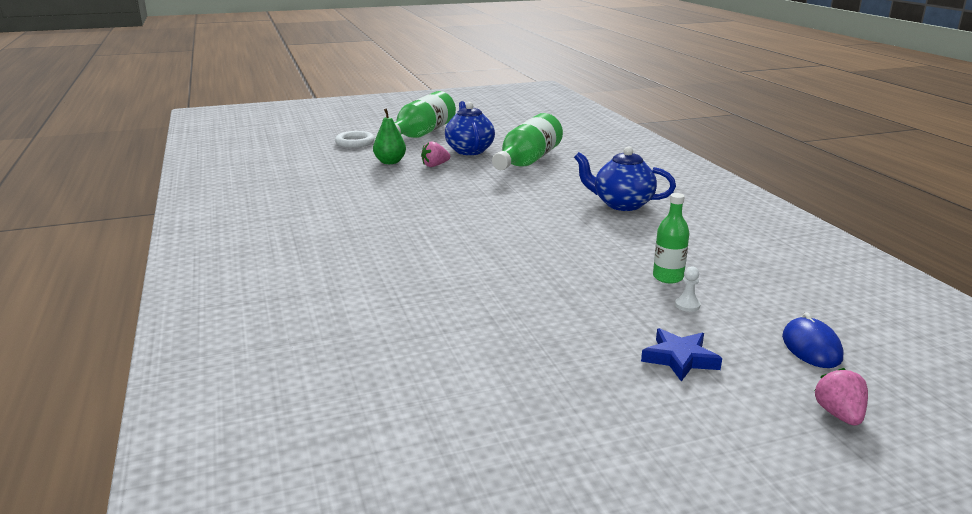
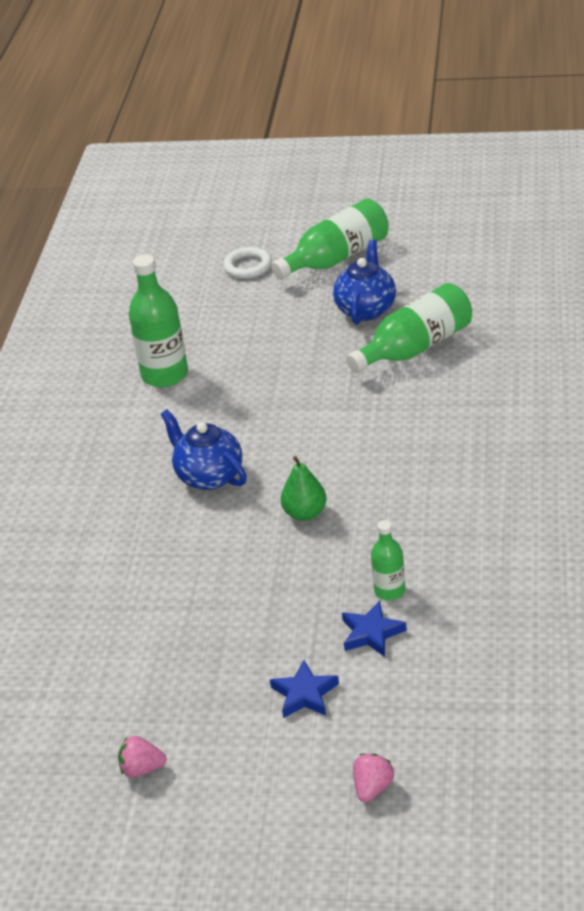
camera: 30 degrees right, 15 degrees up
green pear [373,109,406,164] -> green pear moved to [281,456,326,521]
pink strawberry [421,141,450,167] -> pink strawberry moved to [118,736,167,778]
blue teapot [574,147,676,211] -> blue teapot moved to [161,409,247,490]
white pawn [675,266,701,312] -> blue star [342,601,407,657]
blue mouse [782,312,843,368] -> none
none -> green bottle [129,254,188,388]

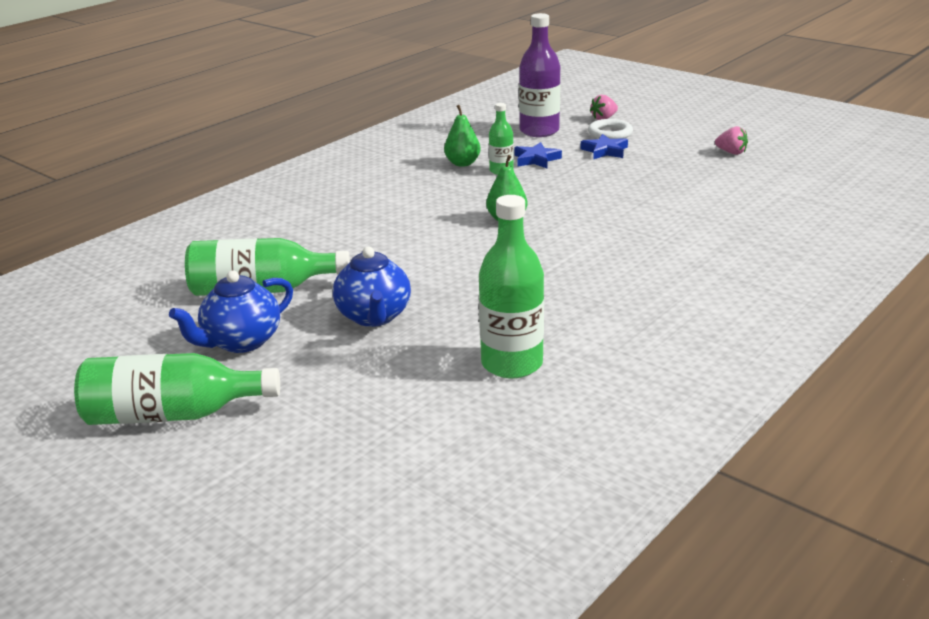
camera: 150 degrees left, 10 degrees down
blue teapot [161,409,247,490] -> blue teapot moved to [333,247,411,327]
white ring [223,247,272,279] -> white ring moved to [588,119,633,139]
none -> green pear [444,105,481,167]
none -> purple bottle [519,13,560,137]

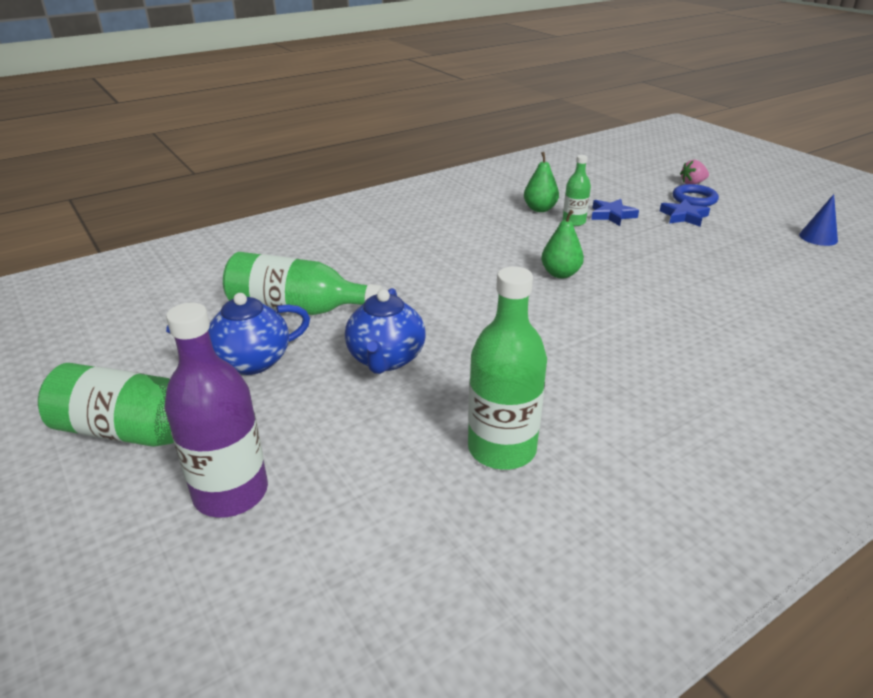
camera: 15 degrees right, 5 degrees up
purple bottle [519,13,560,137] -> purple bottle moved to [164,303,268,518]
white ring [588,119,633,139] -> blue ring [673,184,719,207]
pink strawberry [715,126,748,155] -> blue cone [799,194,838,246]

